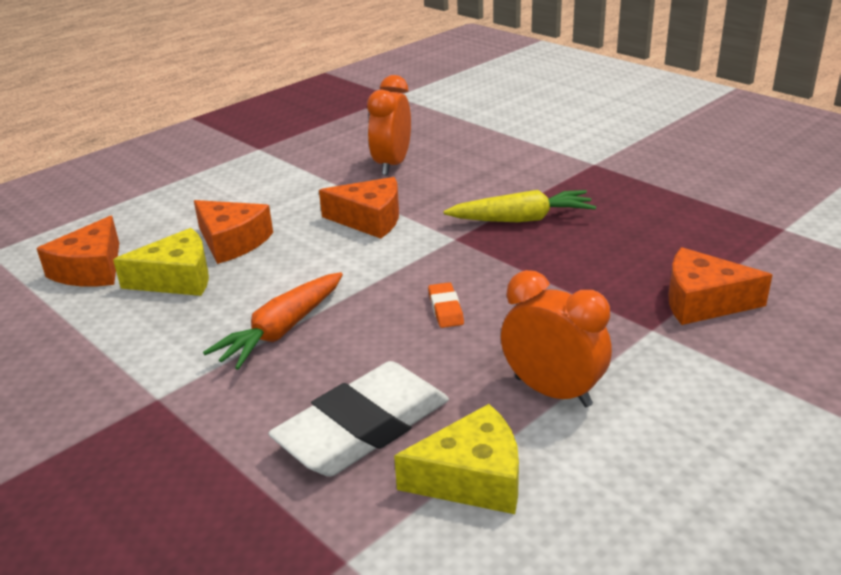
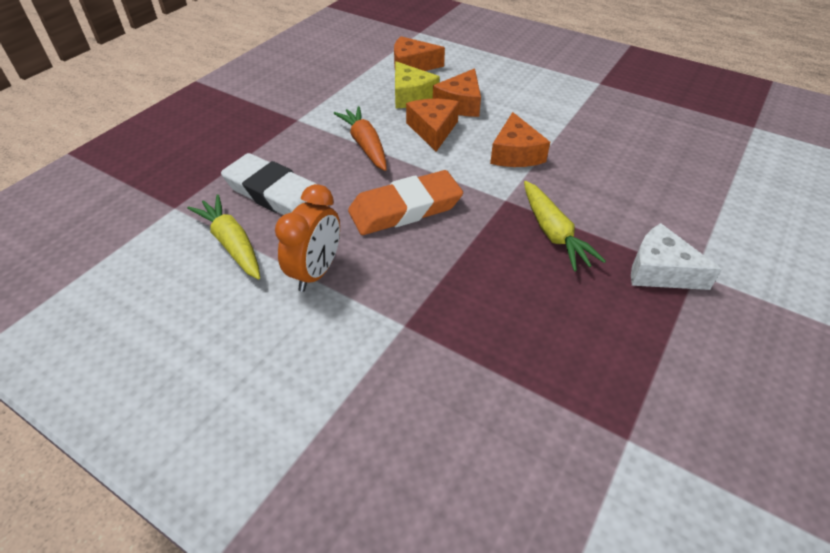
camera: 75 degrees right, 15 degrees up
orange carrot [203,272,343,370] -> orange carrot turned 45 degrees clockwise [334,106,387,171]
orange clock [367,75,411,175] -> none
yellow cheese [394,404,519,514] -> yellow carrot [187,195,260,279]
orange eraser [428,282,464,328] -> orange eraser [348,170,463,235], size x2.39
orange cheese [668,247,772,325] -> orange cheese moved to [406,99,459,152]
none -> white cheese [631,223,722,290]

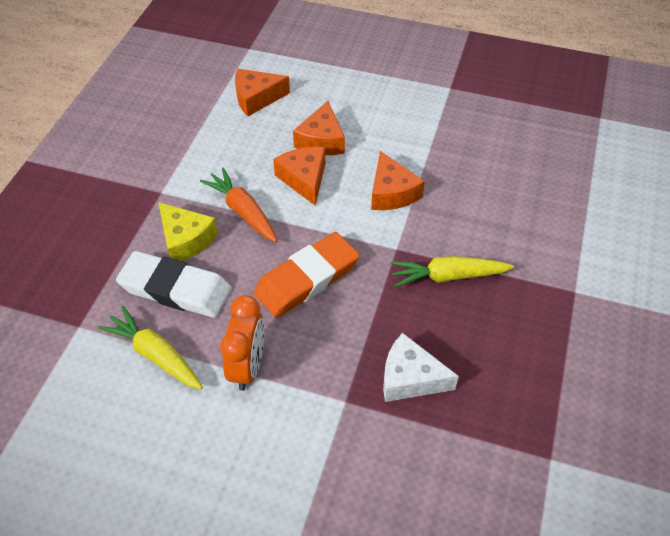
camera: 15 degrees left, 5 degrees up
yellow cheese [395,61,440,108] -> yellow cheese moved to [158,202,218,261]
yellow carrot [524,181,606,272] -> yellow carrot turned 120 degrees clockwise [390,256,514,287]
white cheese [631,223,722,290] -> white cheese moved to [383,333,459,402]

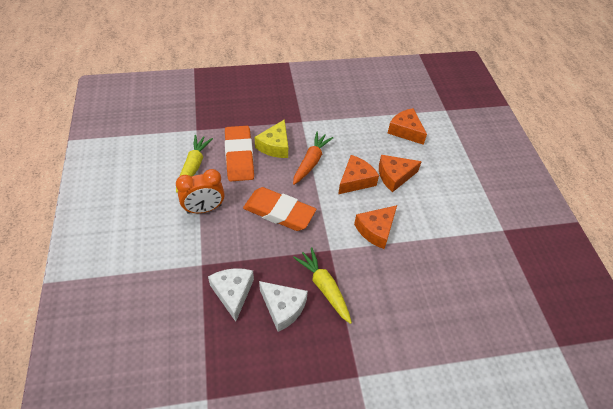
camera: 60 degrees right, 0 degrees up
white eraser [116,251,231,318] -> orange eraser [225,126,254,181]
none -> white cheese [259,281,308,332]

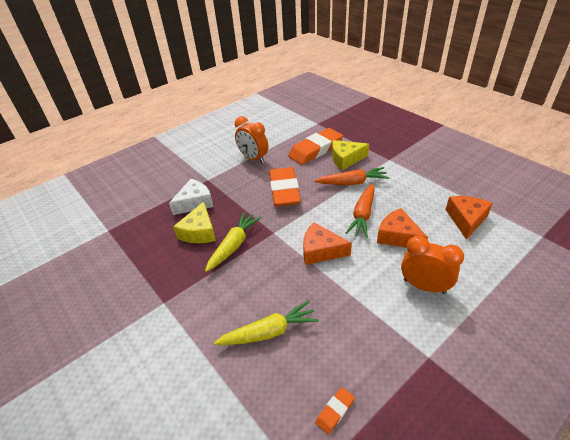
camera: 65 degrees right, 10 degrees down
yellow carrot [176,135,213,193] -> yellow carrot moved to [214,300,319,345]
white cheese [259,281,308,332] -> yellow cheese [173,202,216,243]
orange cheese [338,155,379,194] -> orange carrot [346,183,375,238]
none -> orange eraser [315,387,355,434]
none -> orange clock [401,235,464,294]

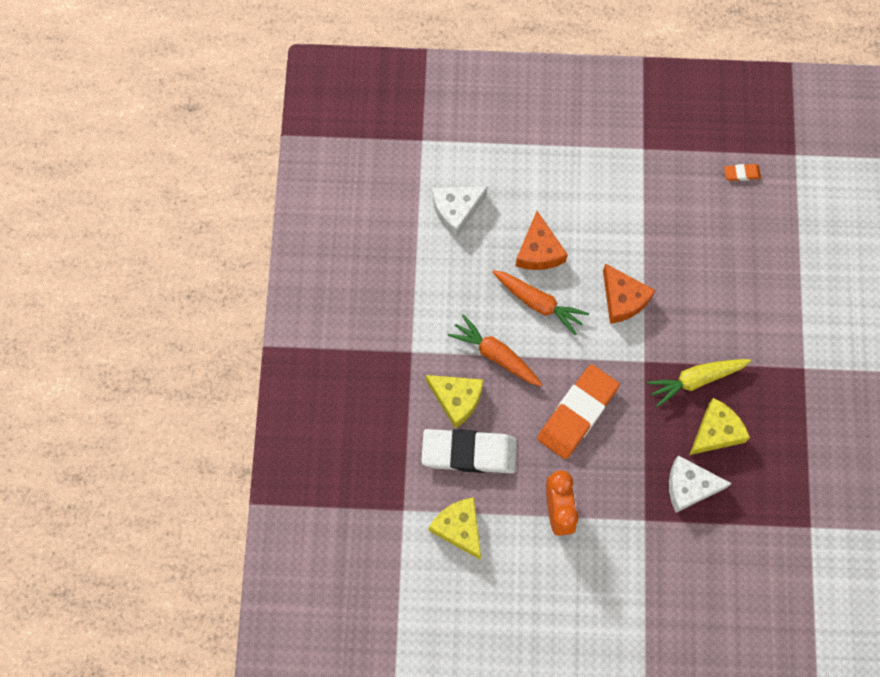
camera: 140 degrees left, 30 degrees up
yellow carrot [214,300,319,345] -> none
orange eraser [288,128,343,165] -> white eraser [421,429,517,473]
orange carrot [346,183,375,238] -> orange carrot turned 60 degrees clockwise [492,270,589,336]
orange clock [401,235,464,294] -> none
orange cheese [445,196,493,240] -> white cheese [432,186,488,237]
none -> yellow cheese [428,497,481,560]

